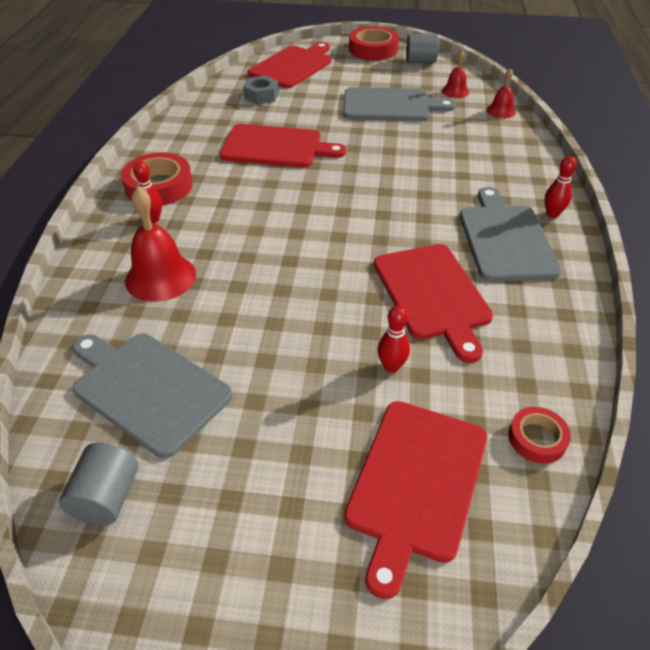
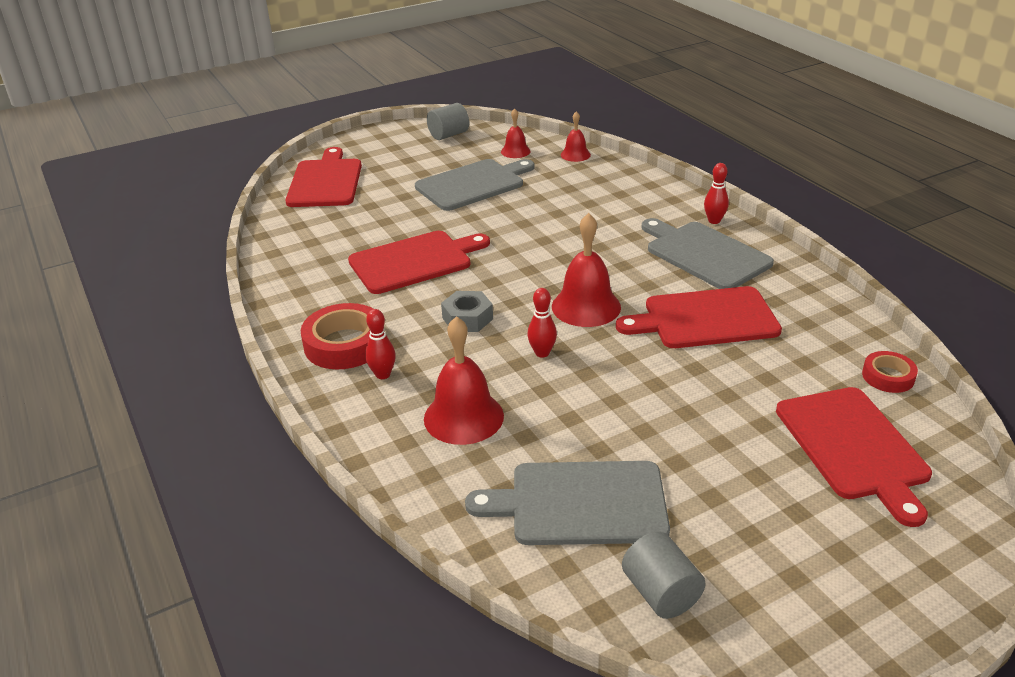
camera: 35 degrees left, 10 degrees down
grey nut [243,76,279,105] -> grey nut moved to [441,291,493,332]
red tape [349,26,399,60] -> none
red cutting board [374,244,493,363] -> red cutting board turned 135 degrees clockwise [616,286,782,348]
red bowling pin [378,305,410,373] -> red bowling pin moved to [527,288,557,358]
none -> red bell [552,213,621,327]

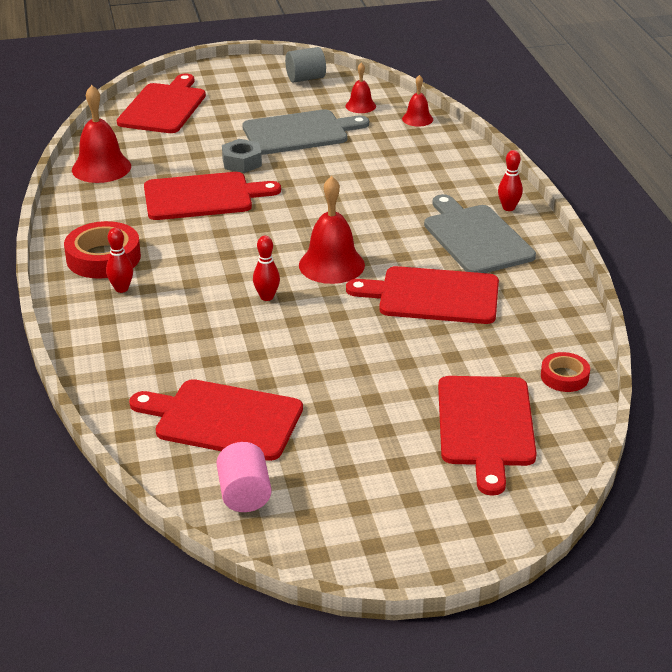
camera: 15 degrees right, 0 degrees up
red bell [424,316,504,445] -> red bell moved to [72,85,131,183]
grey nut [441,291,493,332] -> grey nut moved to [222,139,262,173]
grey cutting board [465,461,670,545] -> red cutting board [129,379,303,461]
grey cylinder [622,532,706,619] -> pink cylinder [217,442,272,512]

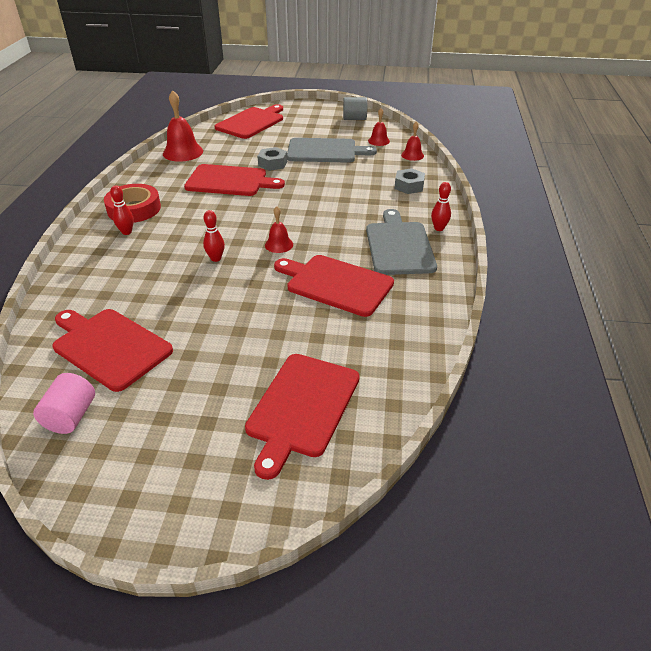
camera: 20 degrees right, 5 degrees up
red bell [299,176,365,284] -> red bell [265,206,293,253], size x0.56
red tape [541,352,590,392] -> none
none -> grey nut [394,168,425,194]

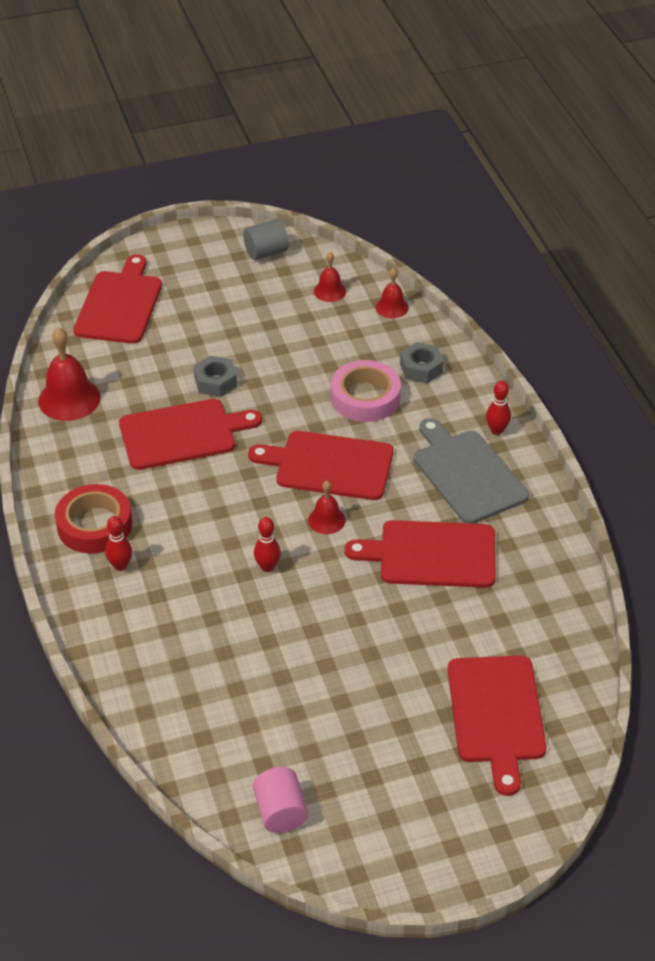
camera: 25 degrees left, 5 degrees up
red cutting board [52,309,173,392] -> red cutting board moved to [248,431,394,500]
grey cutting board [287,138,377,163] -> none
none -> pink tape [331,360,401,422]

